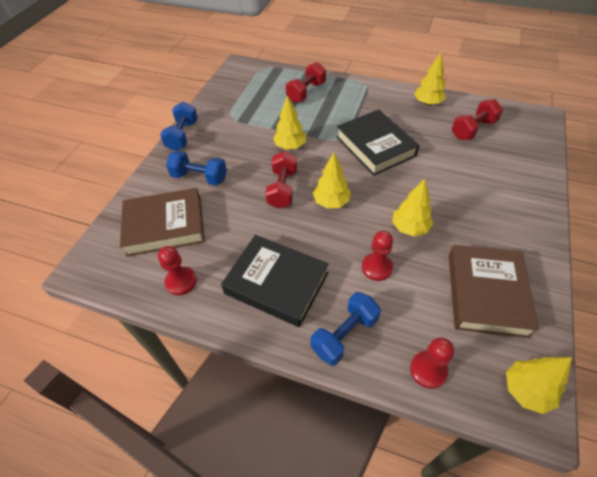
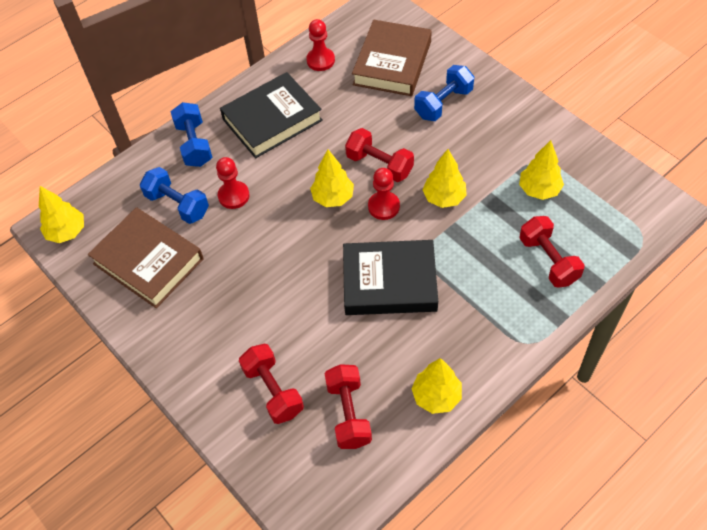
camera: 120 degrees right, 5 degrees up
blue dumbbell [160,102,198,151] -> blue dumbbell moved to [140,167,209,224]
yellow tree [392,179,433,236] -> yellow tree moved to [519,140,564,200]
red pawn [410,337,454,389] -> red pawn moved to [368,168,400,220]
none -> red dumbbell [239,344,304,424]

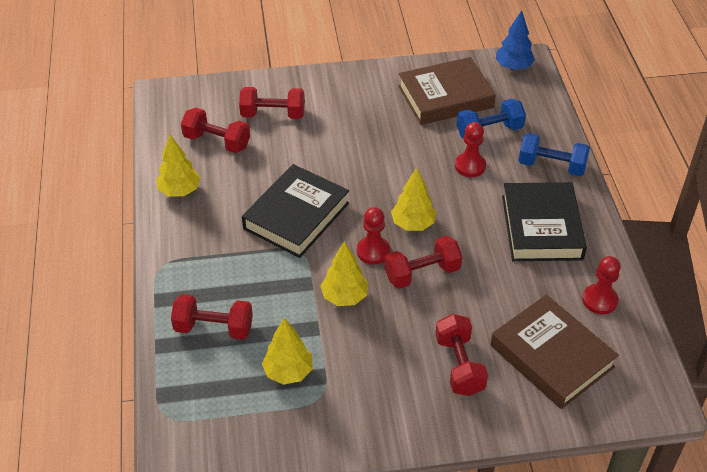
camera: 120 degrees right, 10 degrees down
yellow tree [39,186,84,243] -> blue tree [495,10,535,70]
blue dumbbell [414,65,474,121] -> red dumbbell [435,314,488,396]

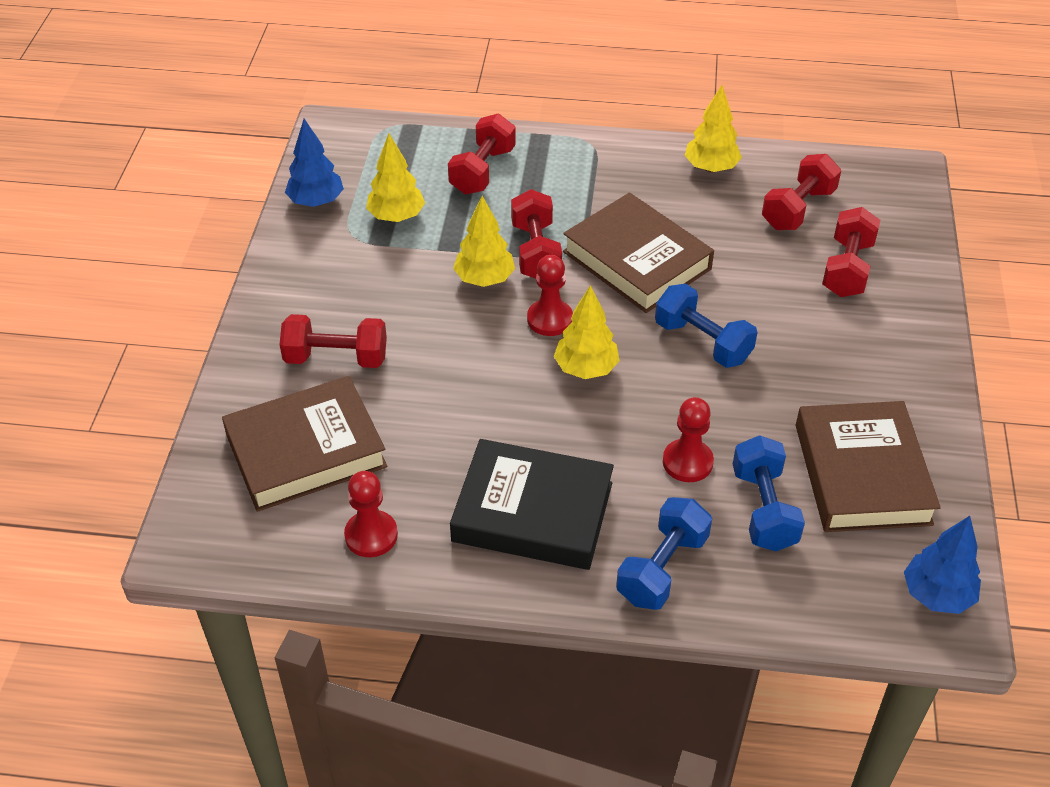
camera: 105 degrees right, 0 degrees up
black book [242,164,349,258] -> brown book [563,193,714,313]
red dumbbell [385,236,462,289] -> red dumbbell moved to [511,189,562,279]
none -> blue tree [285,119,344,207]
none -> blue dumbbell [655,284,757,368]

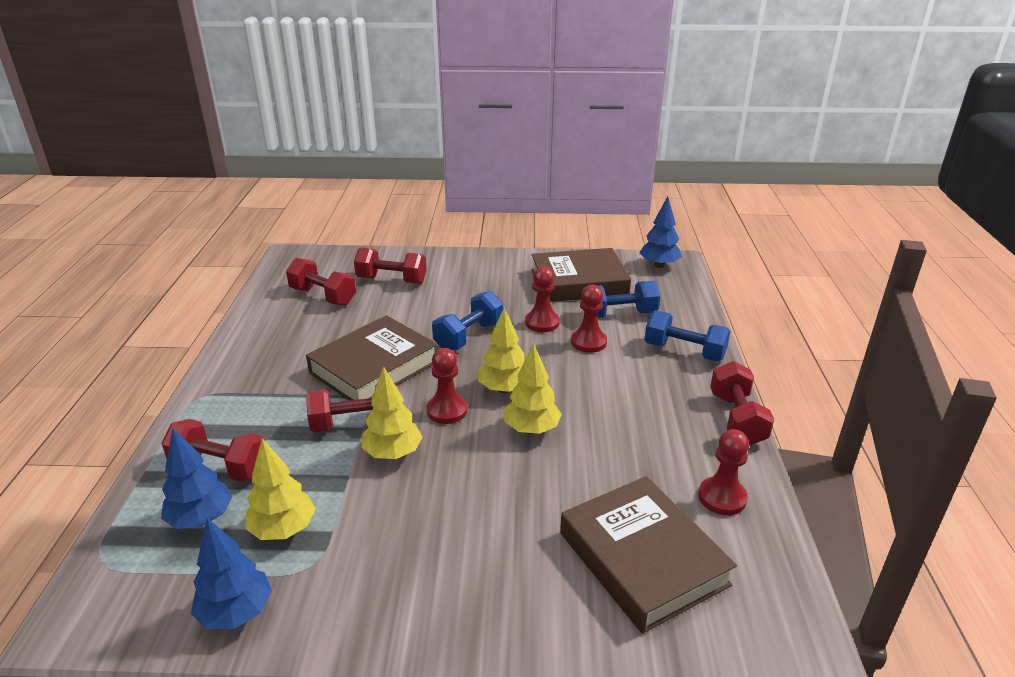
camera: 95 degrees left, 15 degrees down
red dumbbell [280,314,387,368] -> red dumbbell moved to [710,361,774,446]
black book [450,439,614,570] -> none
yellow tree [685,85,742,173] -> yellow tree moved to [504,344,562,434]
none -> blue tree [161,428,232,529]
none -> red pawn [525,267,560,332]

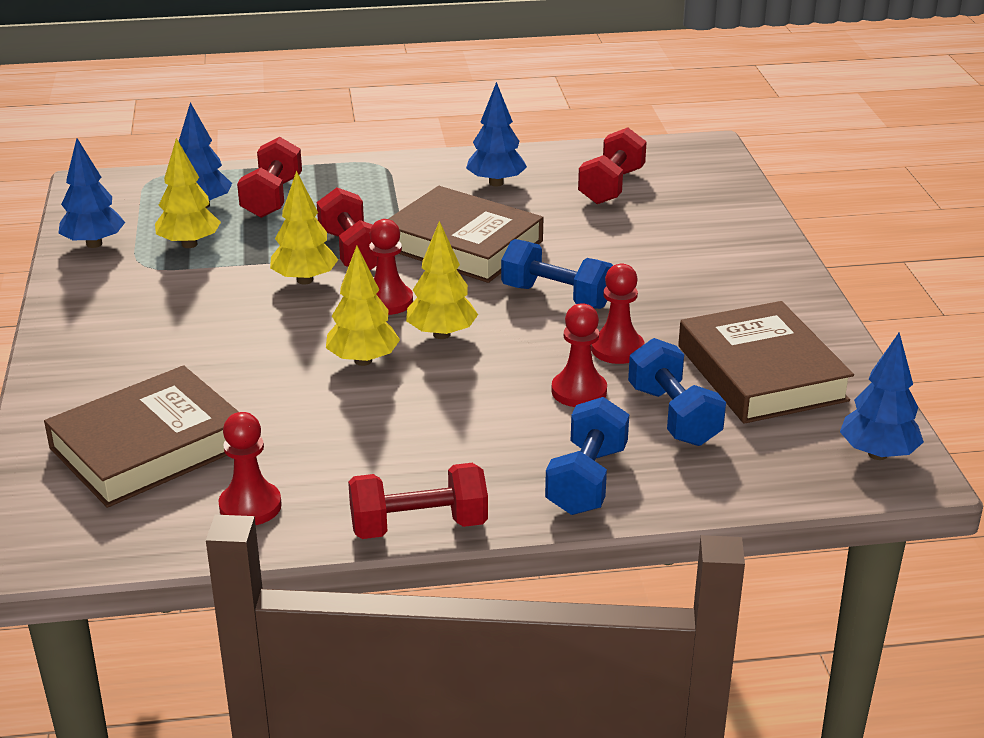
camera: 80 degrees right, 0 degrees up
red dumbbell [354,248,427,284] -> none
none -> blue tree [466,82,527,187]

